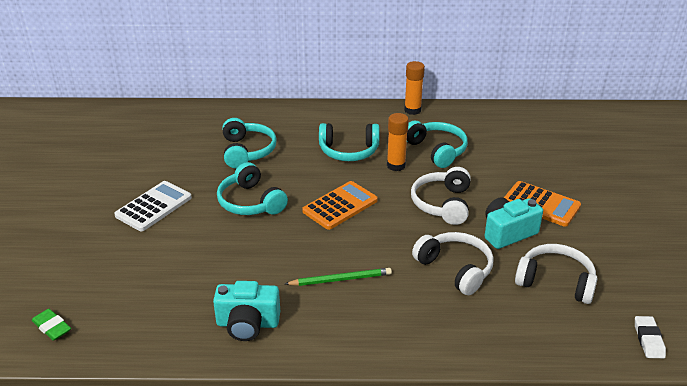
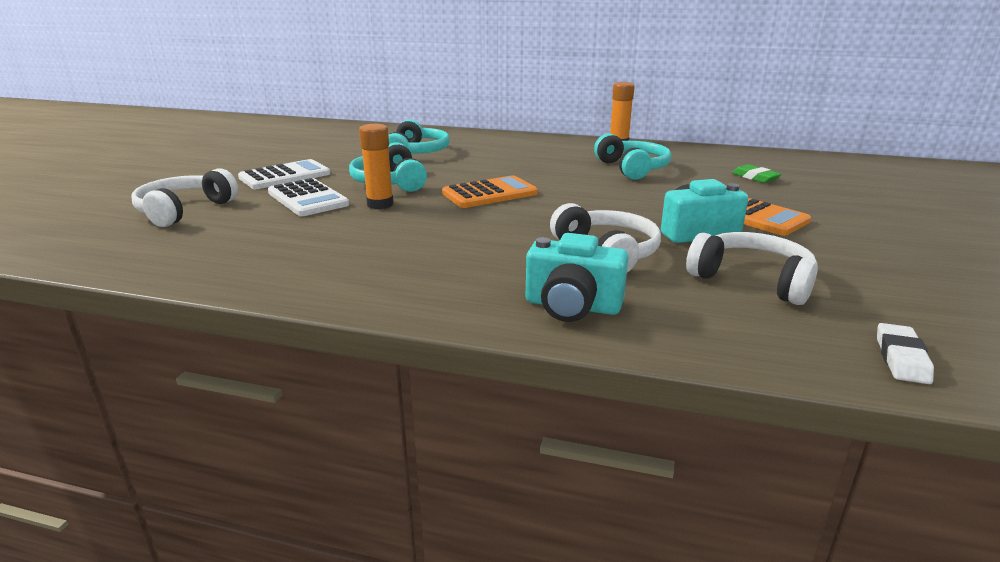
camera: 15 degrees right, 10 degrees down
green eraser [32,309,71,341] -> green eraser moved to [732,165,782,183]
turquoise camera [213,281,280,341] -> turquoise camera moved to [526,233,628,322]
green pencil [285,268,392,286] -> none
turquoise headphones [319,123,380,161] -> none
orange glue stick [387,113,409,171] -> orange glue stick moved to [359,124,394,209]
white headphones [411,167,471,225] -> white headphones moved to [131,168,238,227]
none -> white calculator [268,178,349,216]

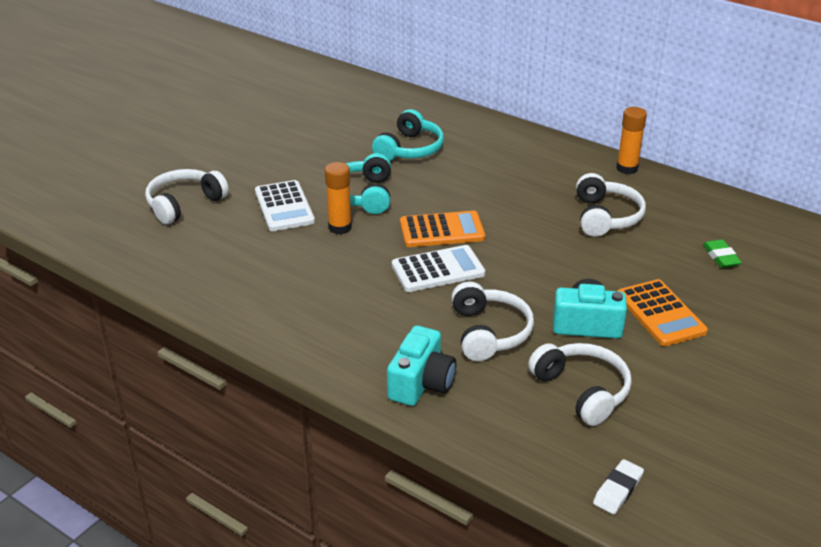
camera: 20 degrees right, 10 degrees up
white calculator [238,159,330,189] -> white calculator moved to [392,245,485,292]
turquoise camera [526,233,628,322] -> turquoise camera turned 105 degrees counterclockwise [387,325,456,406]
turquoise headphones [594,133,671,180] -> white headphones [576,173,646,237]

